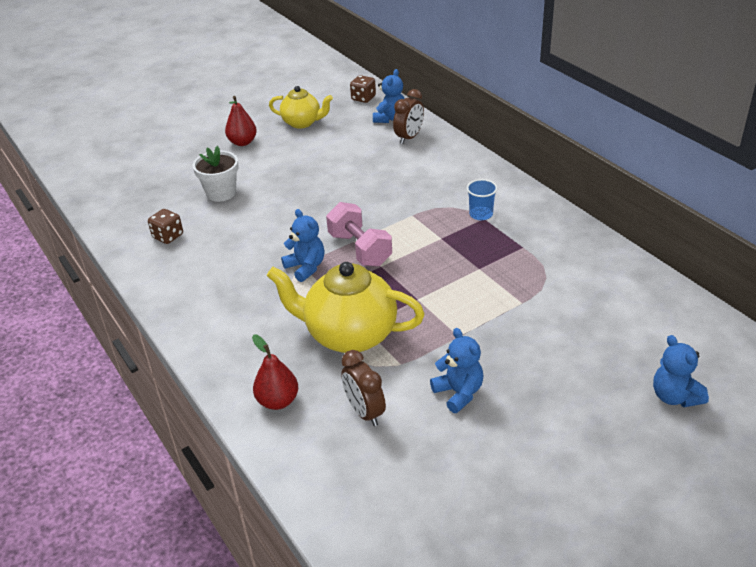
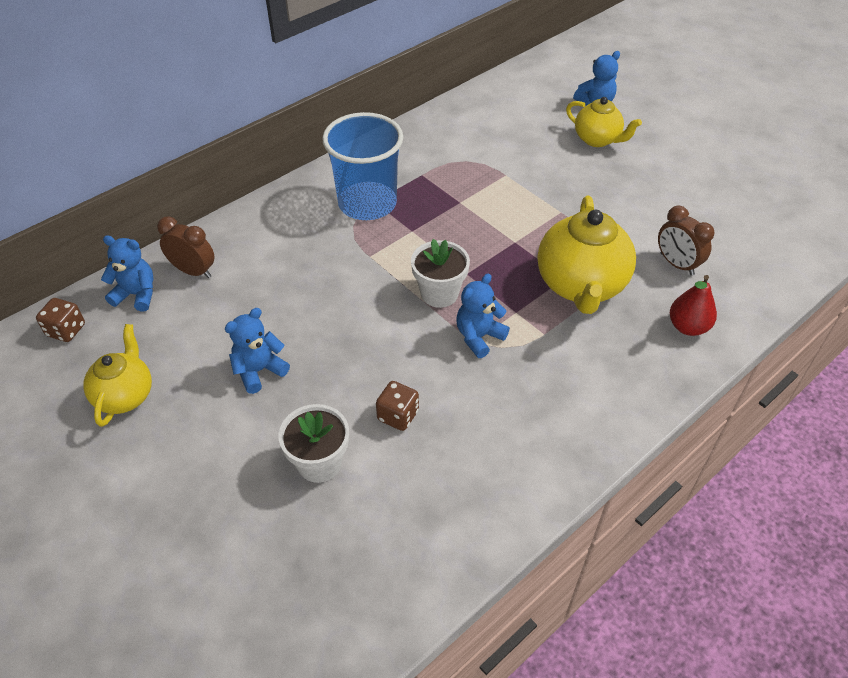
camera: 100 degrees left, 10 degrees up
brown dice [148,209,183,244] -> brown dice moved to [376,381,419,431]
red pear [225,96,257,146] -> none
pink dumbbell [326,202,392,267] -> white flower pot [411,239,470,308]
brown clock [341,350,386,426] -> brown clock turned 90 degrees clockwise [658,206,714,276]
blue teddy bear [430,328,484,413] -> blue teddy bear moved to [225,308,290,394]
blue cup [467,179,497,220] -> blue cup [322,112,403,220], size x2.29
none -> yellow teapot [566,97,642,147]

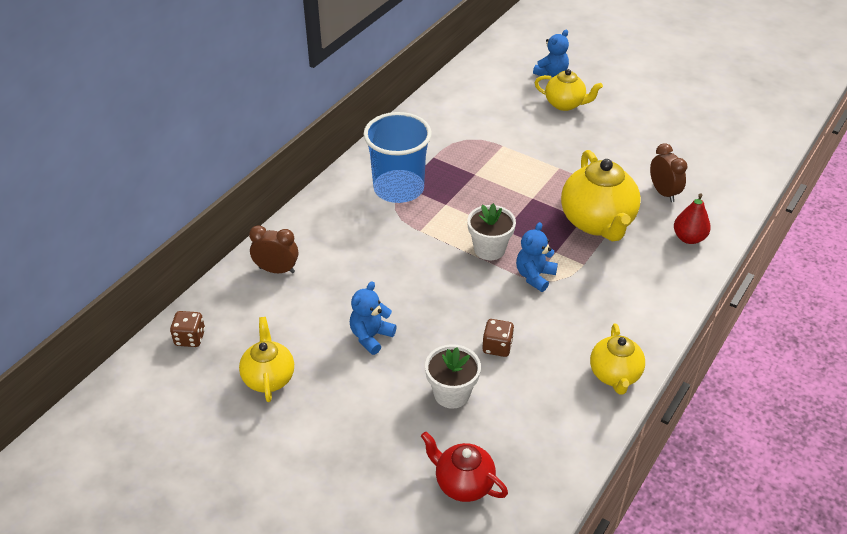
camera: 15 degrees left, 5 degrees down
blue teddy bear [101,235,153,311] -> none
brown clock [658,206,714,276] -> brown clock turned 150 degrees counterclockwise [650,143,687,202]
none -> red teapot [421,431,508,502]
none -> yellow teapot [590,324,645,395]

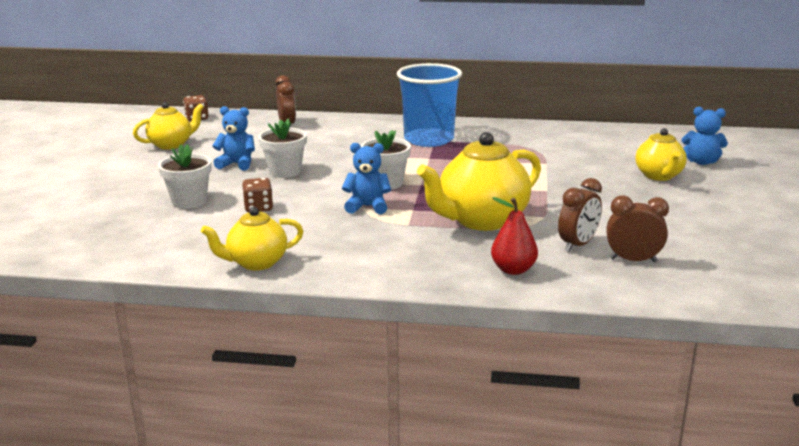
camera: 65 degrees right, 20 degrees down
red teapot [421,431,508,502] -> none
none -> white flower pot [258,118,307,178]
none -> brown clock [607,195,669,262]

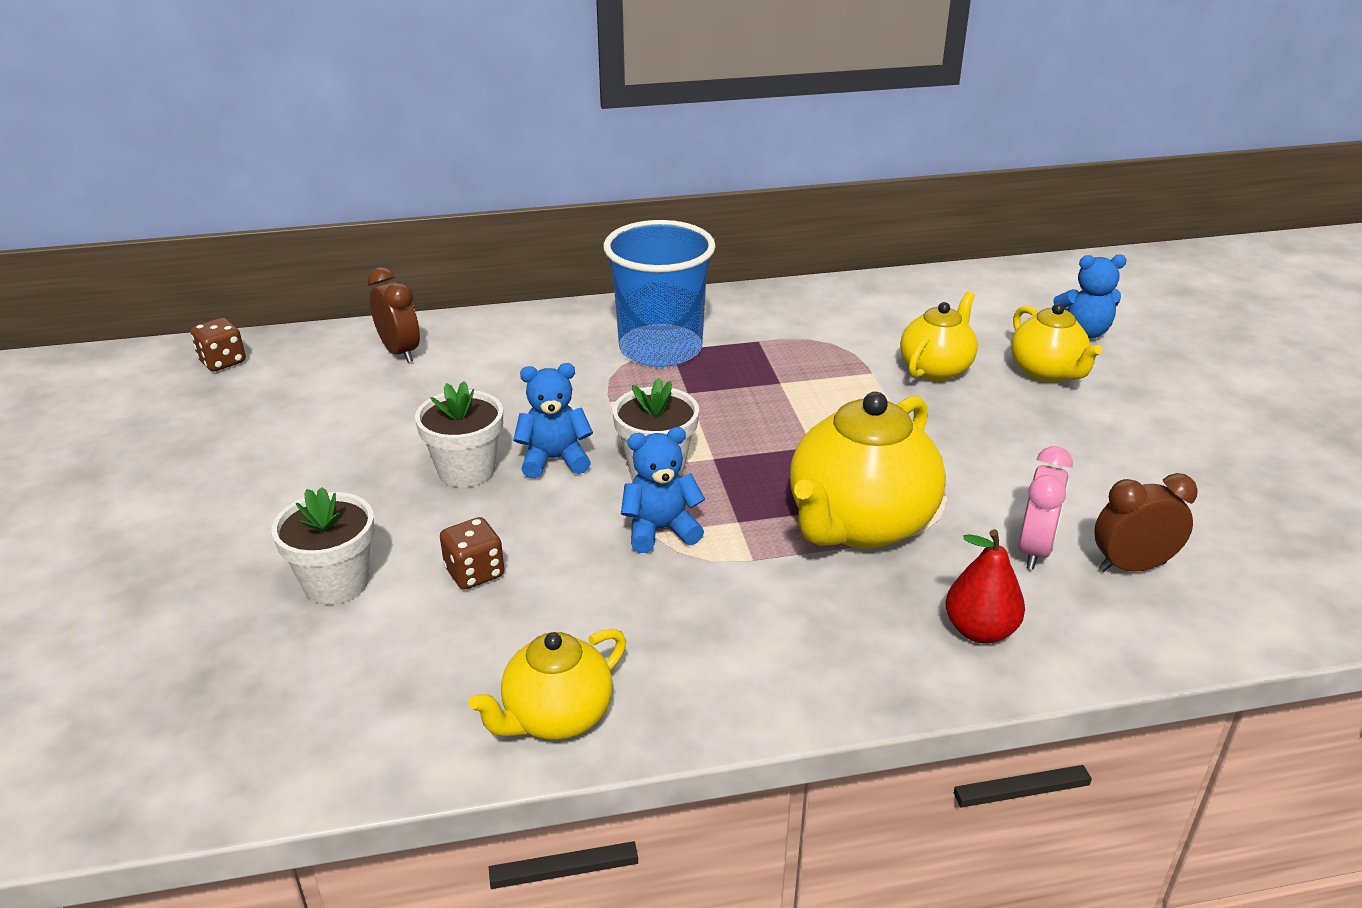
camera: 20 degrees left, 10 degrees up
yellow teapot [133,102,204,150] -> yellow teapot moved to [900,291,978,381]
blue teddy bear [212,106,255,171] -> blue teddy bear moved to [513,363,593,478]
brown clock [558,178,602,252] -> pink clock [1018,446,1073,570]

